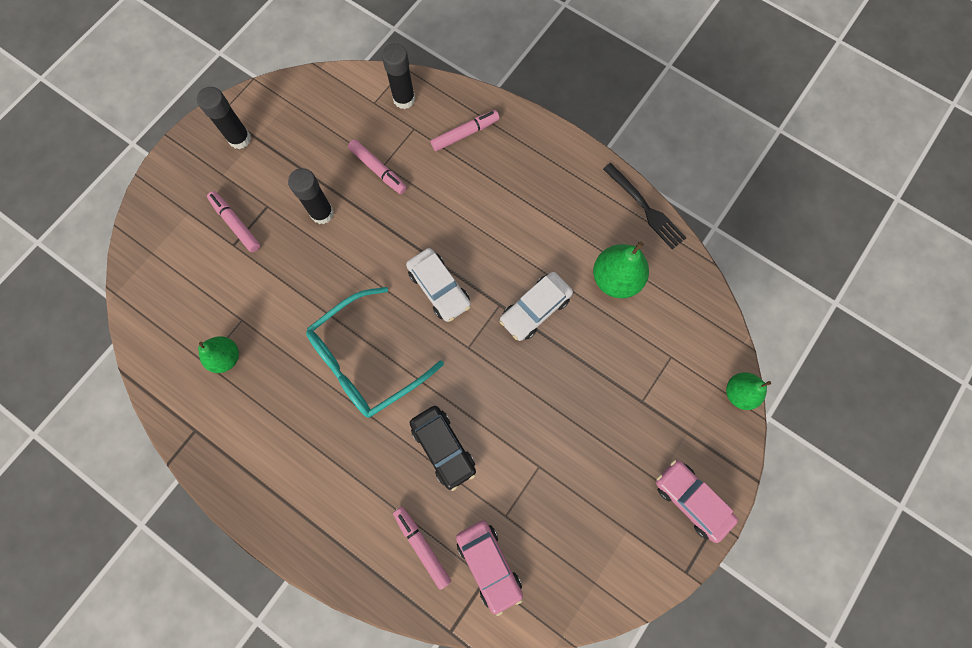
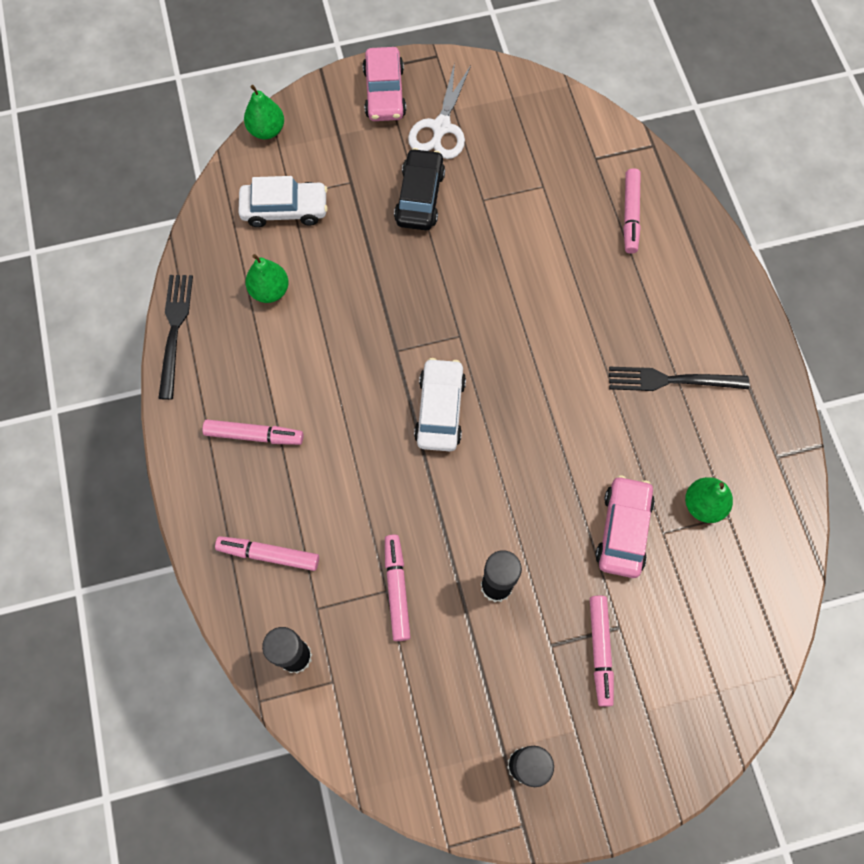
camera: 140 degrees left, 5 degrees down
turquoise glasses [306,287,444,418] -> none
black car [410,406,476,491] -> black car moved to [394,148,445,230]
pink car [456,520,523,616] -> pink car moved to [595,476,655,578]
white car [500,272,573,341] -> white car moved to [238,176,328,227]
green pear [593,241,649,298] -> green pear [245,254,289,303], size x0.66
none -> pink marker [202,420,303,445]
none -> white scissors [408,63,471,159]
none -> black fork [609,367,749,391]

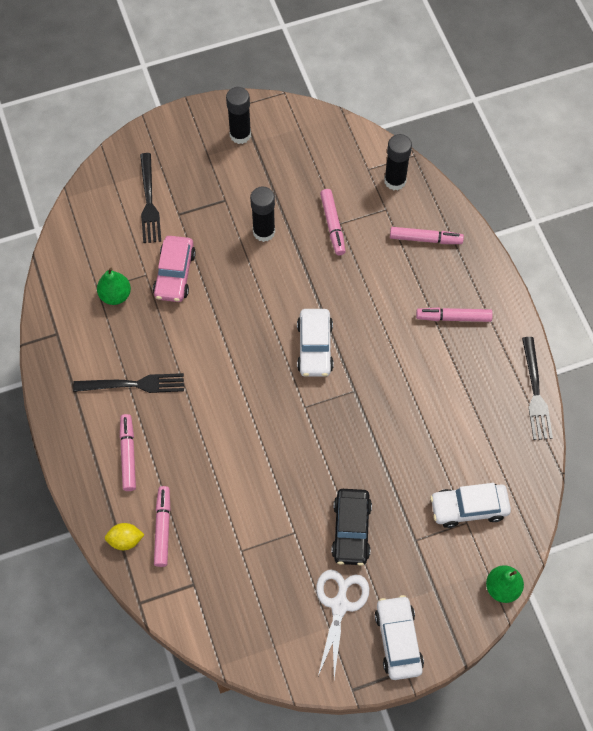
camera: 175 degrees right, 5 degrees down
green pear [245,254,289,303] -> none
pink car [363,47,406,121] -> white car [375,595,424,680]
pink marker [590,595,614,707] -> pink marker moved to [120,414,136,491]
none -> yellow lemon [105,523,144,550]
none -> black fork [140,153,161,243]

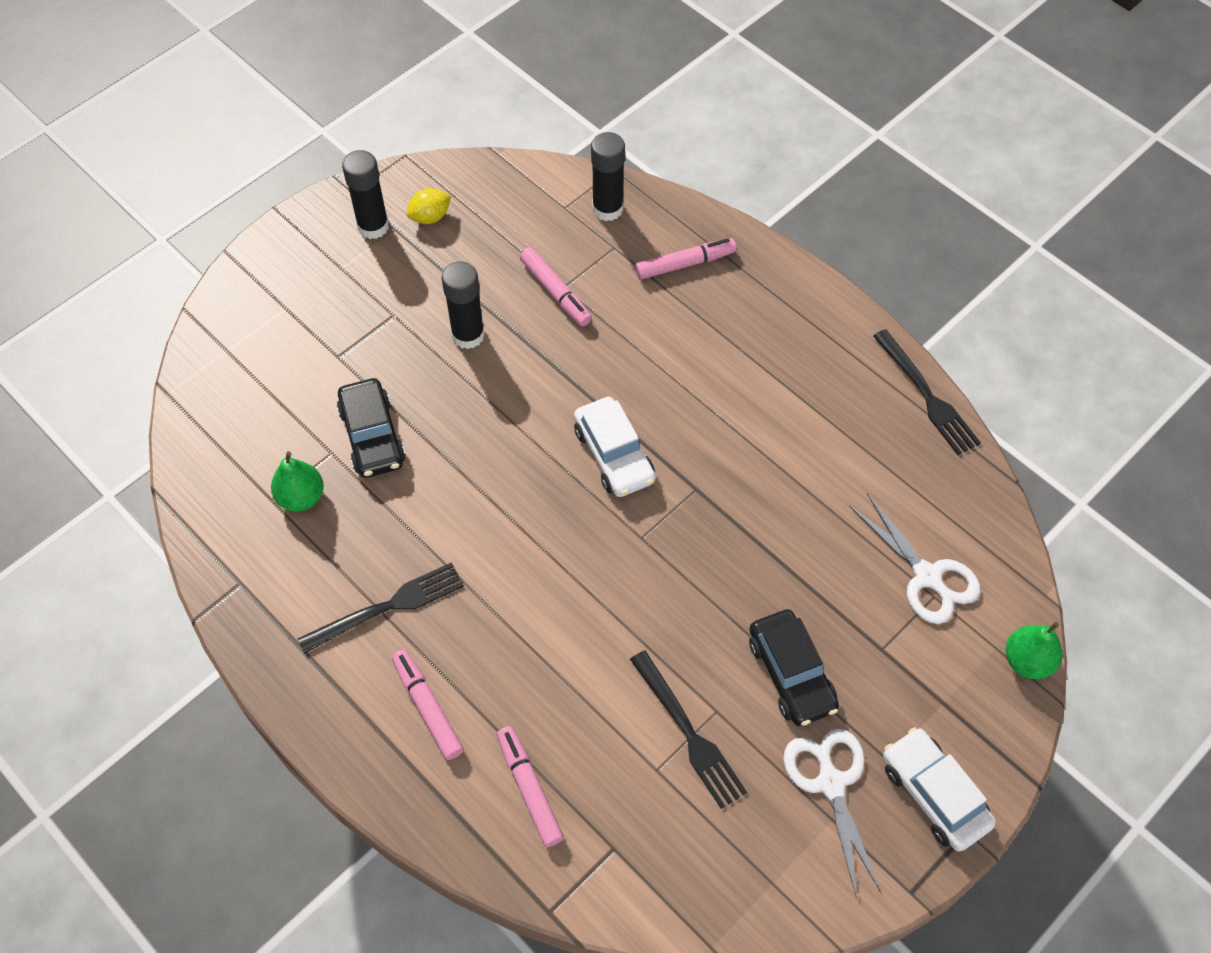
camera: 25 degrees left, 5 degrees down
yellow lemon [105,523,144,550] -> yellow lemon moved to [406,188,451,224]
black fork [140,153,161,243] -> black fork moved to [630,650,747,809]
pink car [153,236,196,302] -> black car [337,378,405,478]
pink marker [416,307,493,322] -> none
white car [430,483,511,528] -> white scissors [850,493,980,624]

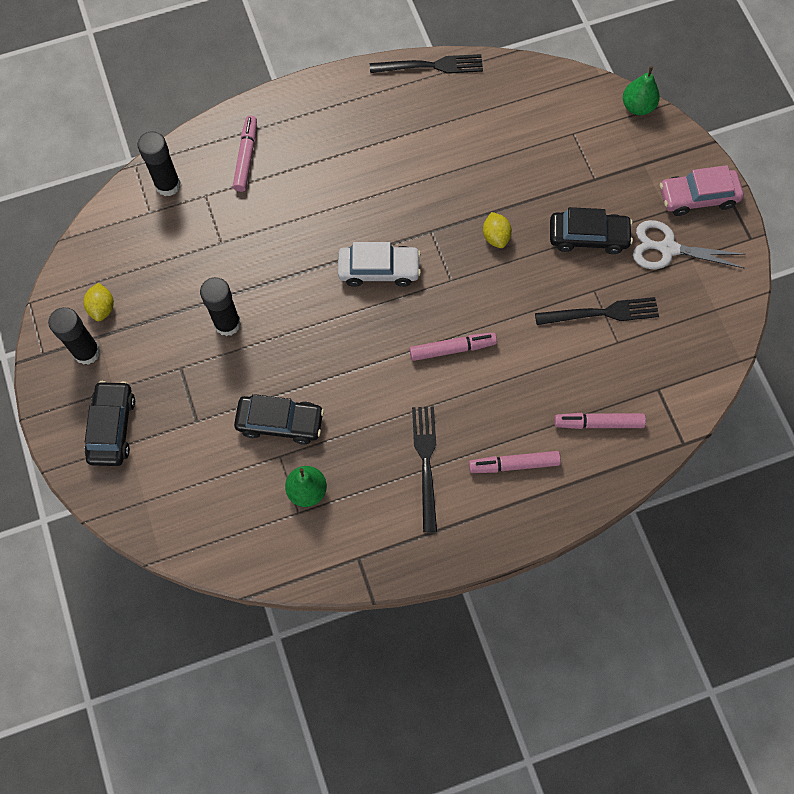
camera: 65 degrees left, 10 degrees up
pink marker [520,247,592,326] -> pink marker moved to [409,333,497,361]
white scissors [850,493,980,624] -> none
white car [883,727,996,851] -> pink car [660,165,744,216]
none -> black car [84,381,135,466]
none -> yellow lemon [483,212,512,248]

